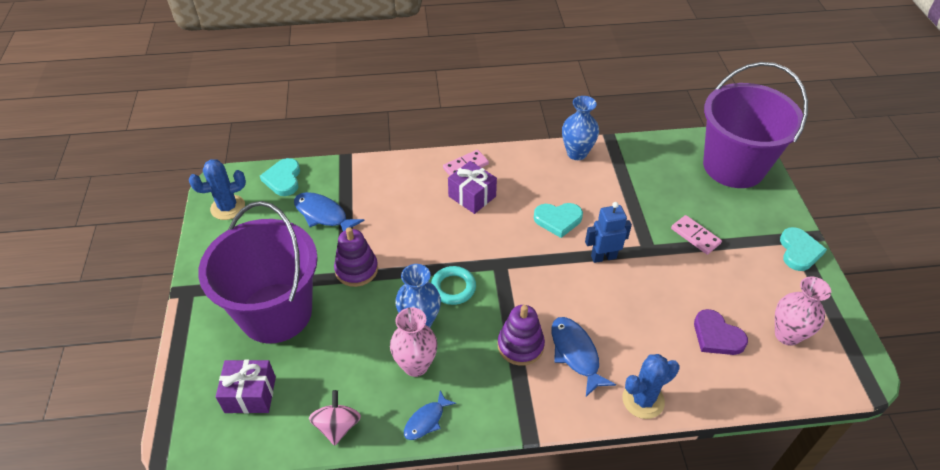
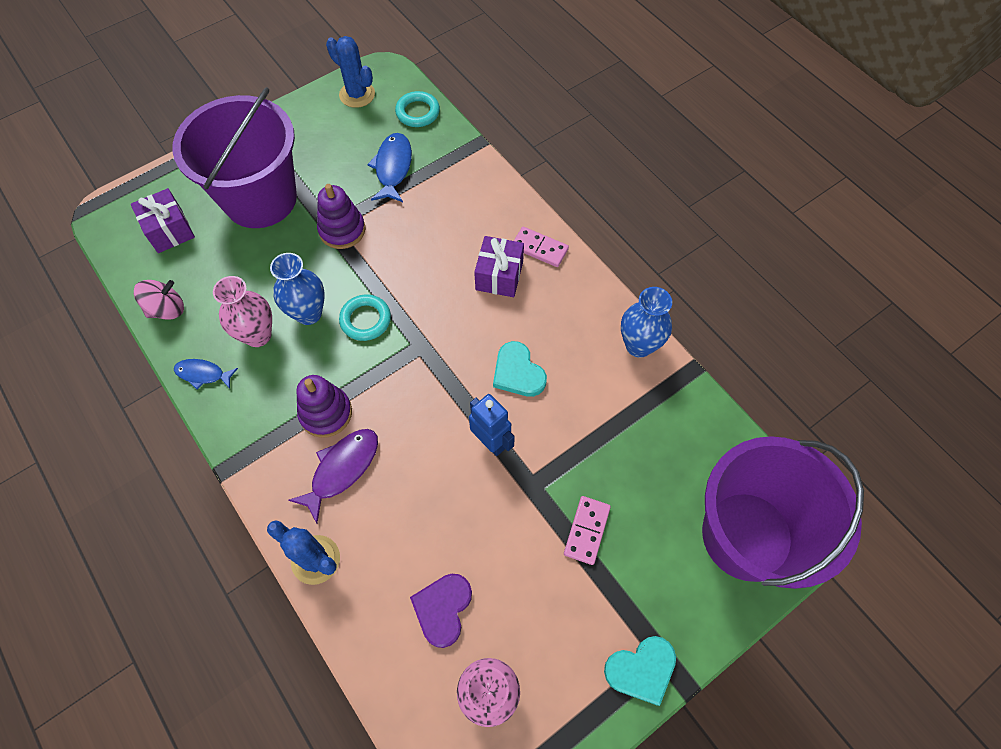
camera: 60 degrees right, 15 degrees up
turquoise heart [260,158,300,196] -> turquoise ring [395,91,440,127]
blue fish [552,317,616,397] -> purple fish [288,429,378,523]

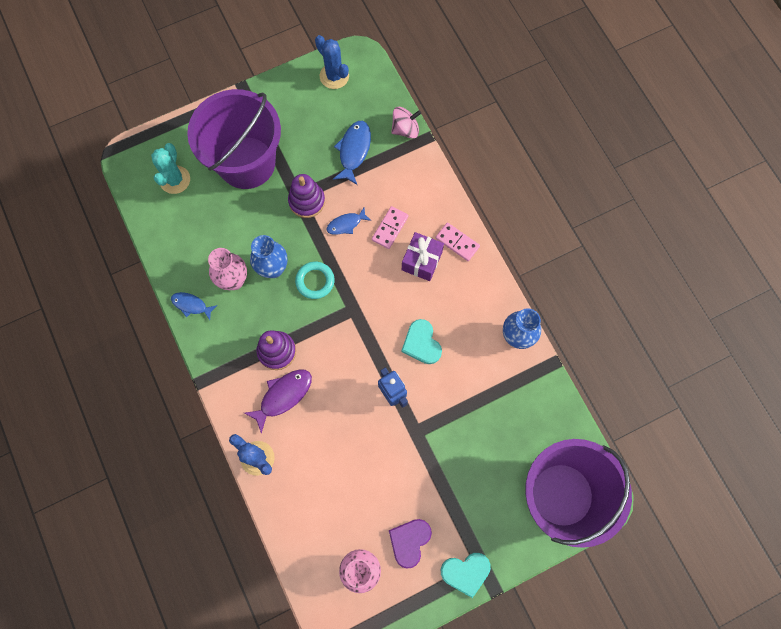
camera: 10 degrees right, 10 degrees up
purple gift [131,188,195,253] -> turquoise cactus [151,143,190,194]
pink spinning top [134,280,184,319] -> pink spinning top moved to [391,107,421,139]
turquoise ring [395,91,440,127] -> none
purple heart [410,574,472,648] -> purple heart moved to [389,519,432,569]
pink domino [564,496,611,565] -> pink domino moved to [372,206,409,249]
none -> blue fish [326,208,371,235]

